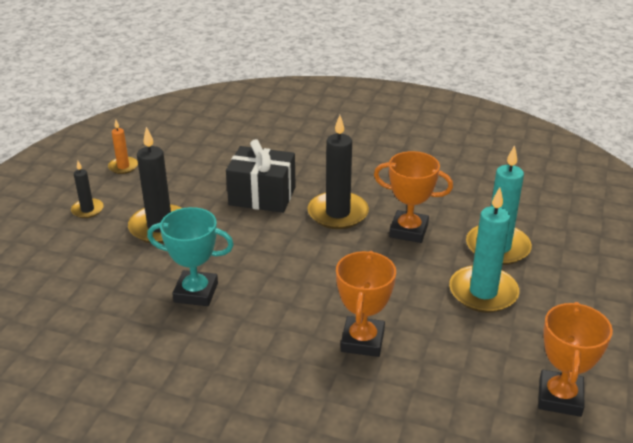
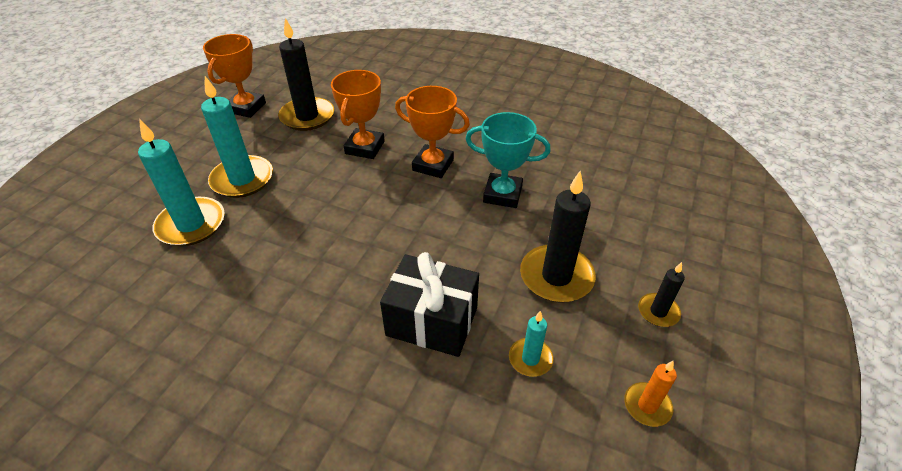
camera: 175 degrees left, 10 degrees up
black candle [308,115,369,229] -> black candle moved to [278,18,334,131]
orange trophy [374,151,453,243] -> orange trophy moved to [395,86,470,178]
none -> turquoise candle [509,311,554,377]

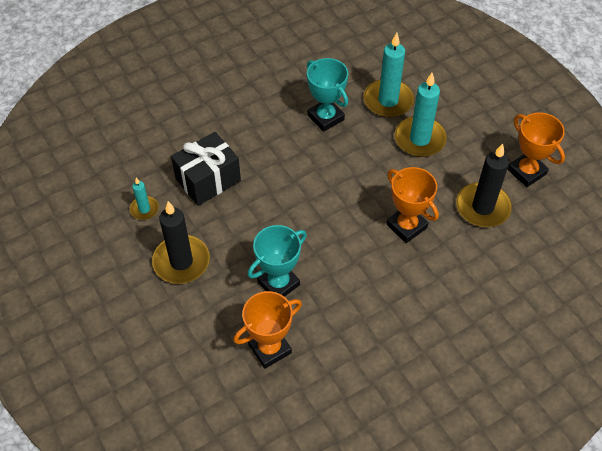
camera: 125 degrees right, 10 degrees up
orange trophy [395,86,470,178] -> orange trophy moved to [233,291,302,369]
orange candle [624,361,677,427] -> none
black candle [638,262,685,327] -> none
none -> turquoise trophy [307,58,348,132]

